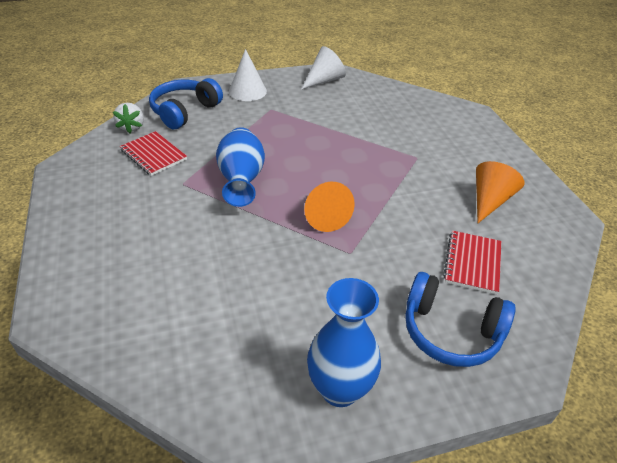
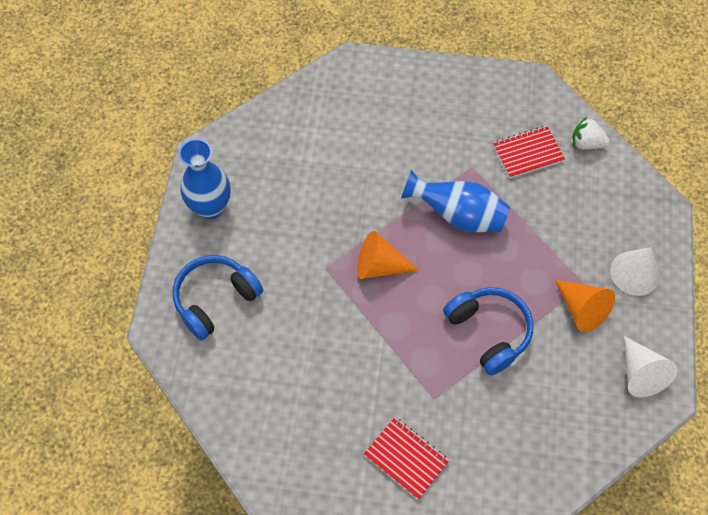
camera: 115 degrees right, 20 degrees up
blue headphones [149,78,223,129] -> blue headphones moved to [443,287,533,375]
red notebook [443,230,501,294] -> red notebook moved to [364,417,449,500]
orange cone [476,161,525,223] -> orange cone moved to [555,280,615,332]

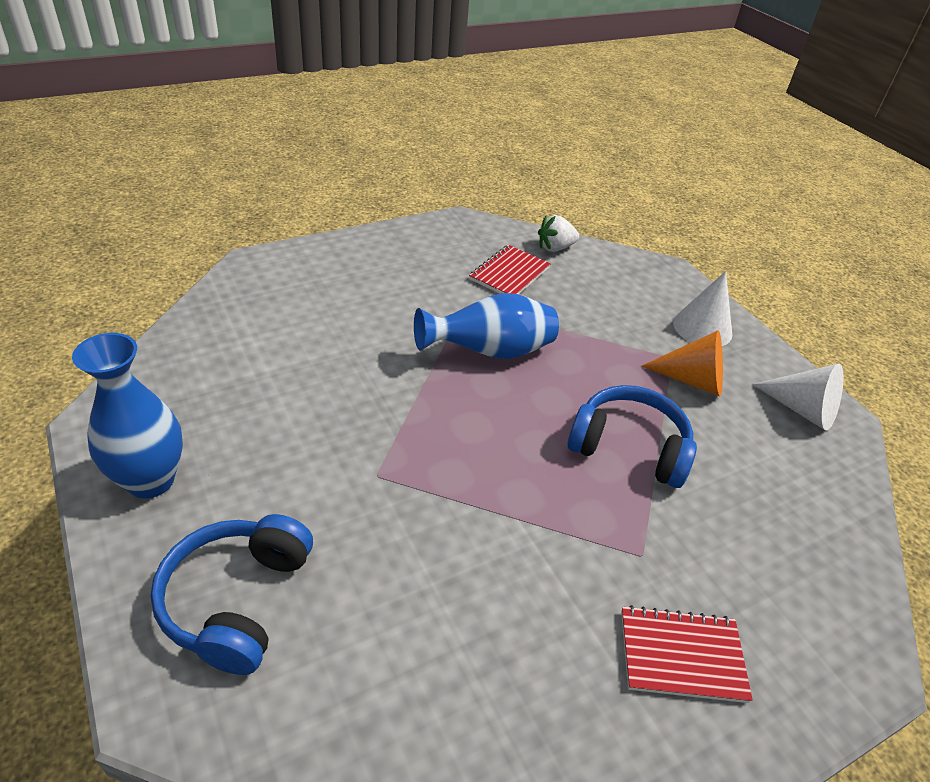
camera: 40 degrees left, 20 degrees down
orange cone [357,231,420,279] -> none

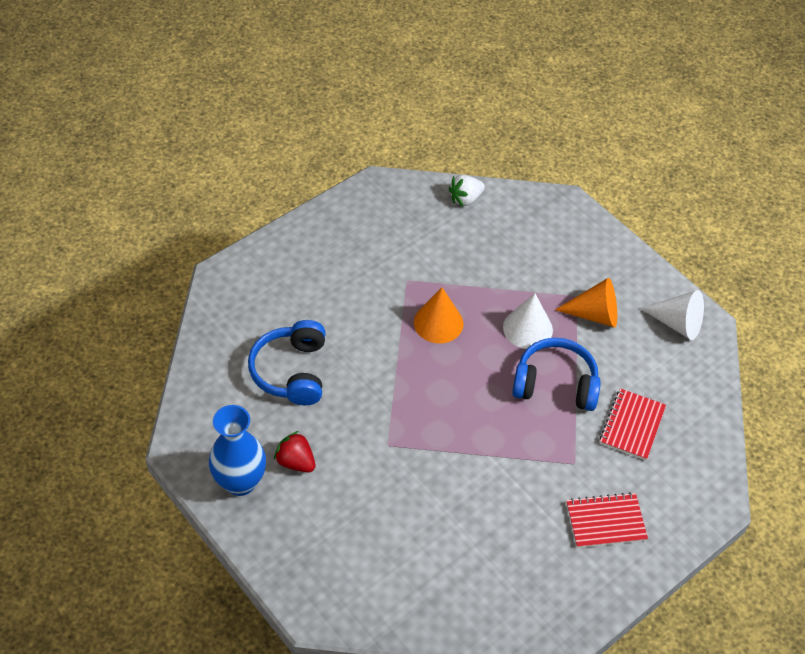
camera: 10 degrees left, 10 degrees up
blue headphones [151,514,313,675] -> blue headphones moved to [248,320,326,405]
blue vase [414,293,559,359] -> orange cone [414,288,463,343]
red notebook [469,245,551,294] -> red notebook moved to [600,388,666,460]
white cone [673,271,732,346] -> white cone moved to [503,293,553,349]
none -> red strawberry [274,431,316,472]

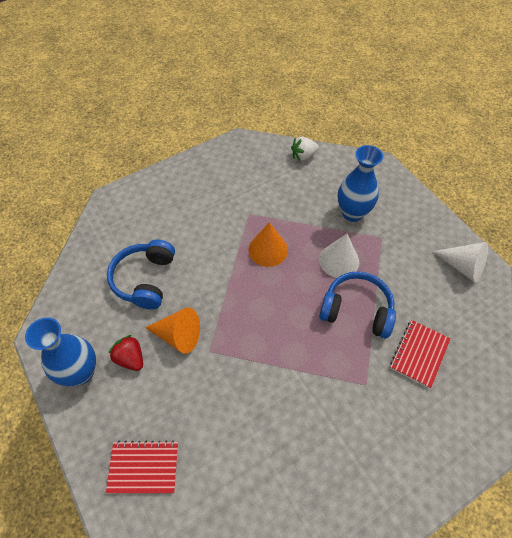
camera: 10 degrees right, 5 degrees up
orange cone [555,278,617,327] -> orange cone moved to [145,307,200,354]
red notebook [566,492,648,548] -> red notebook moved to [106,441,178,493]
none -> blue vase [338,145,383,222]

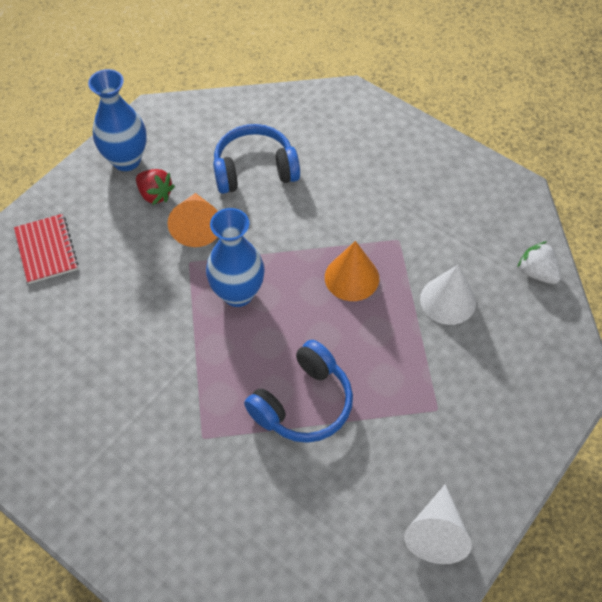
camera: 70 degrees right, 0 degrees up
red strawberry [108,335,143,371] -> red strawberry turned 105 degrees clockwise [136,169,175,205]
white cone [319,234,359,278] -> white cone moved to [420,265,476,325]
blue headphones [319,271,396,338] -> blue headphones turned 45 degrees clockwise [244,340,353,443]
blue vase [338,145,383,222] -> blue vase moved to [206,208,265,307]
red notebook [390,320,450,389] -> none

